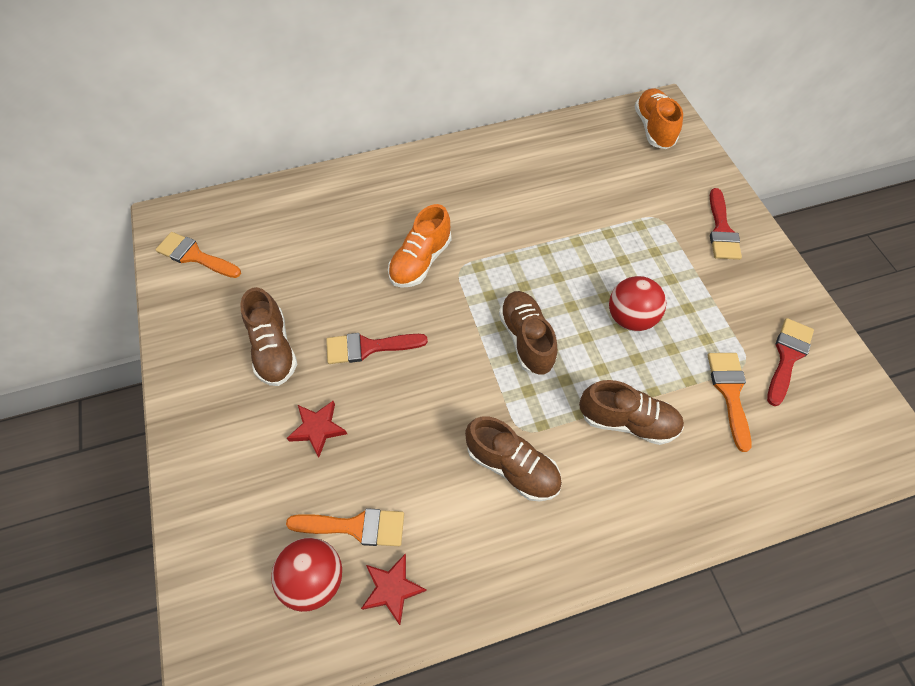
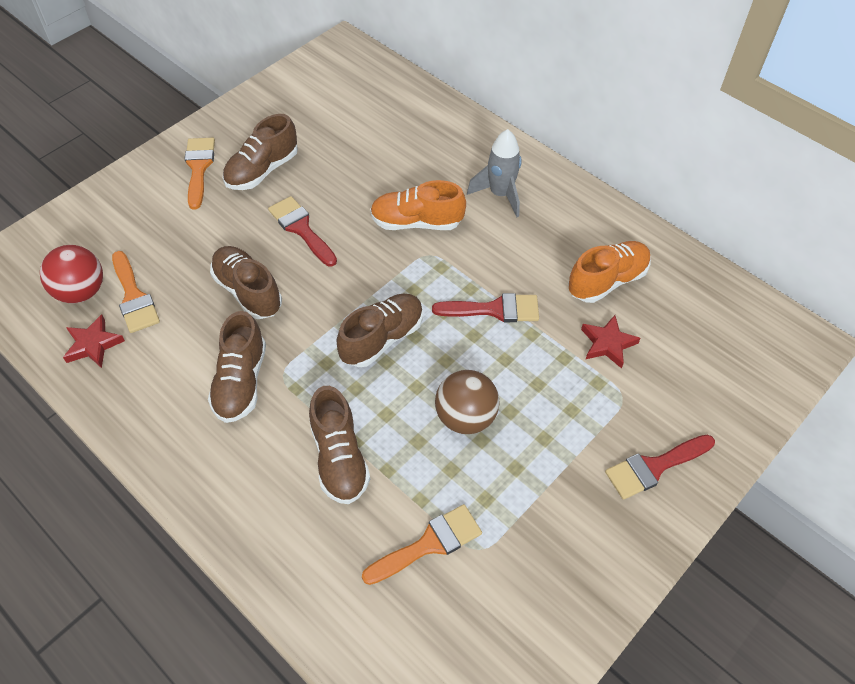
camera: 60 degrees right, 5 degrees down
orange brush [155,232,241,278] -> orange brush moved to [185,138,215,210]
red star [287,401,347,458] -> red star moved to [581,315,640,369]
red ball [609,276,666,331] -> brown ball [435,370,500,434]
orange shoe [635,88,683,149] -> orange shoe moved to [568,241,651,303]
red brush [767,318,814,406] -> red brush moved to [432,293,539,322]
none -> brown shoe [210,246,282,319]
none -> grey rocket [467,129,522,217]

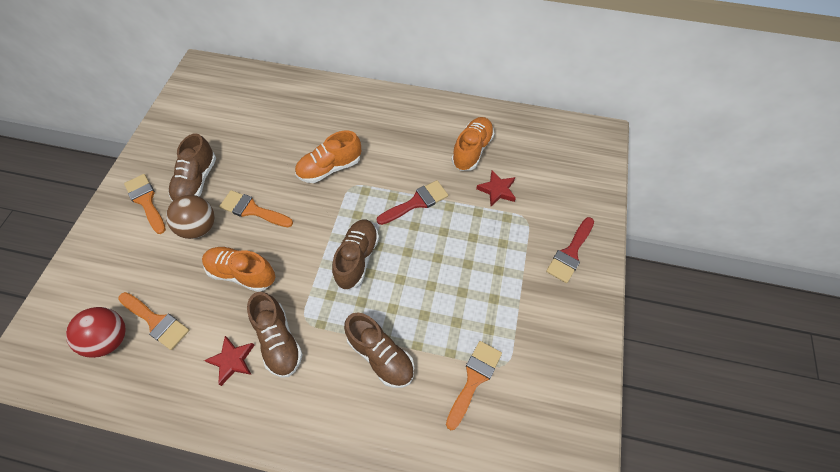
camera: 30 degrees left, 5 degrees up
red star [63,314,125,368] -> red star moved to [204,336,255,386]
brown shoe [210,246,282,319] -> orange shoe [202,247,275,292]
red brush [268,196,337,267] -> orange brush [219,190,293,227]
brown ball [435,370,500,434] -> brown ball moved to [166,195,215,239]
grey rocket [467,129,522,217] -> none

